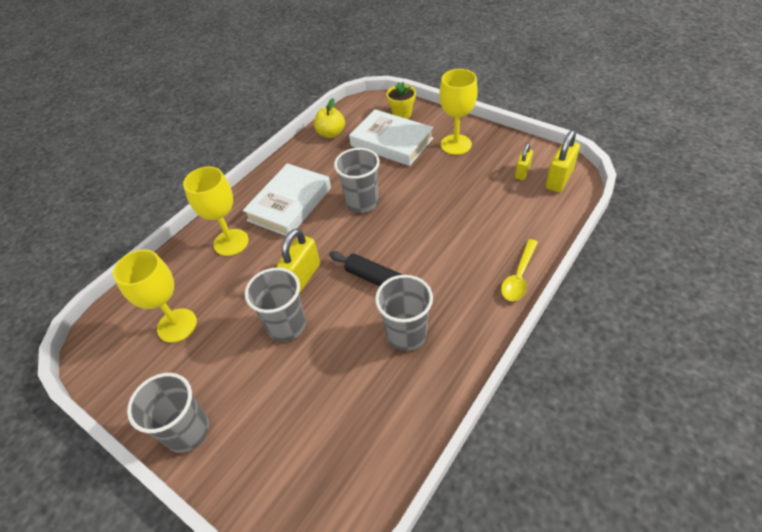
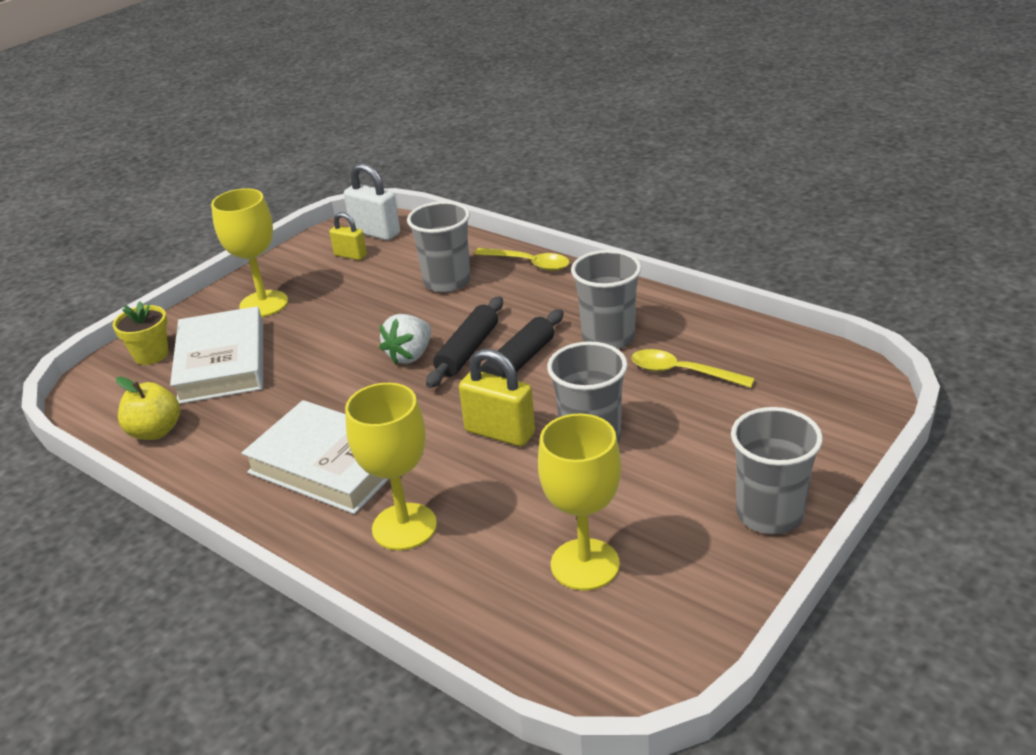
camera: 90 degrees left, 15 degrees down
grey cup [334,148,380,213] -> grey cup moved to [407,201,471,292]
white book [349,109,433,166] -> white book turned 45 degrees counterclockwise [170,306,263,404]
yellow padlock [546,130,580,192] -> white padlock [344,163,400,240]
none -> white strawberry [379,314,431,364]
none -> black rolling pin [426,296,503,388]
none -> yellow spoon [631,349,755,388]

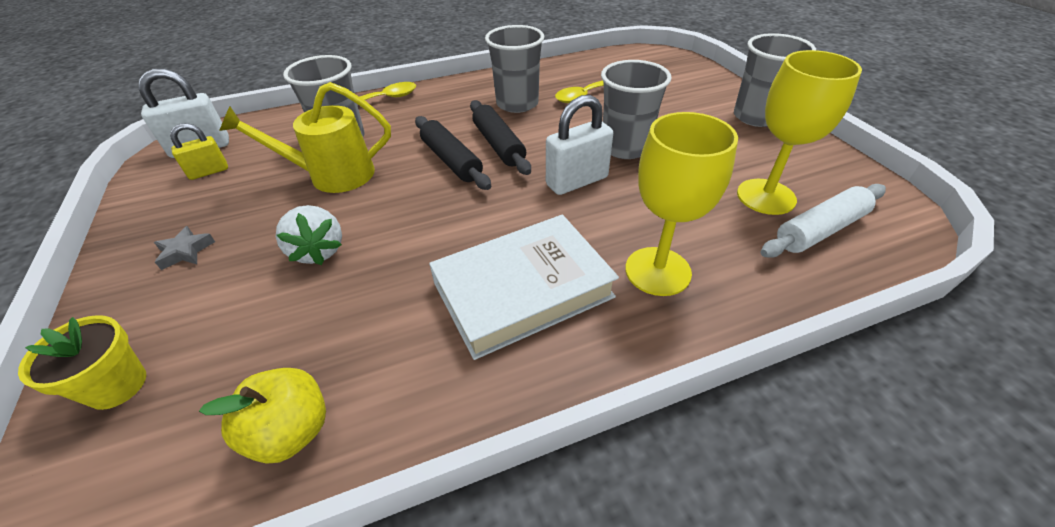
camera: 60 degrees left, 10 degrees up
white book [170,306,263,404] -> none
yellow goblet [211,188,288,317] -> grey star [154,226,215,270]
white strawberry [379,314,431,364] -> white strawberry moved to [276,205,342,265]
yellow padlock [459,349,535,446] -> white padlock [546,95,613,195]
none -> yellow watering can [219,82,391,193]
none -> white rolling pin [761,184,886,258]

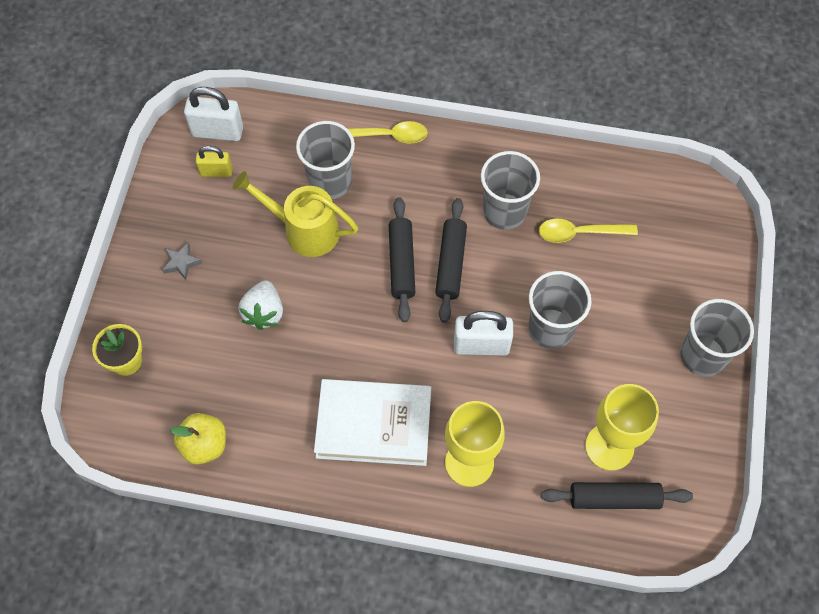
camera: 30 degrees right, 20 degrees up
white rolling pin [761,184,886,258] -> black rolling pin [541,482,693,509]

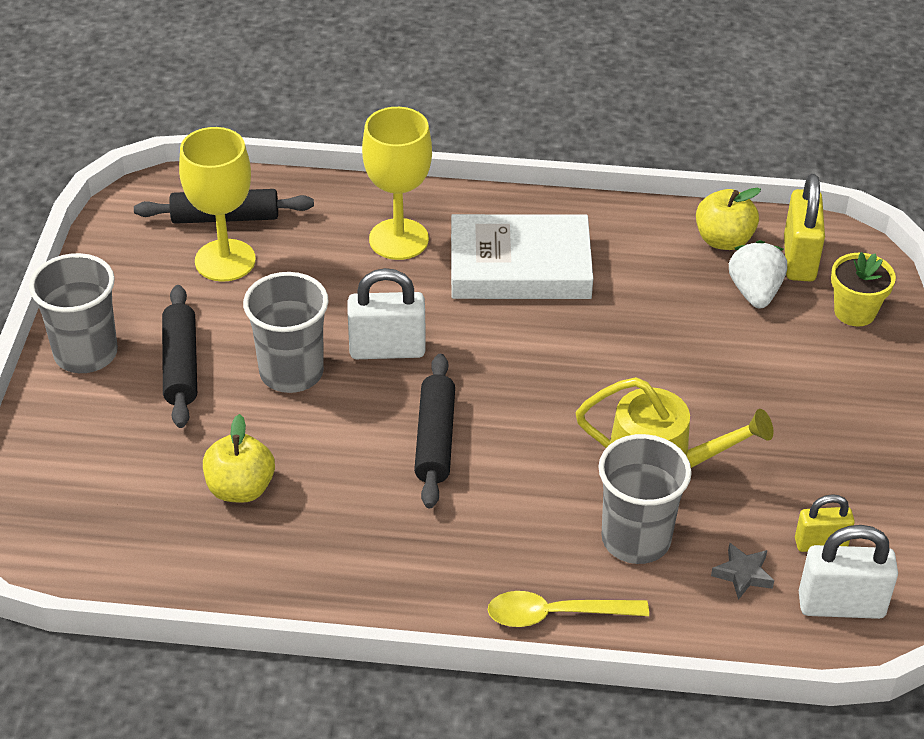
camera: 175 degrees right, 20 degrees down
grey star [162,242,202,280] -> grey star moved to [711,543,774,600]
white strawberry [239,280,283,330] -> white strawberry moved to [729,240,787,308]
black rolling pin [389,197,415,322] -> black rolling pin moved to [162,285,197,428]
grey cup [481,151,540,230] -> none
yellow spoon [539,218,638,243] -> yellow apple [203,414,275,503]
none -> yellow padlock [784,174,825,281]

